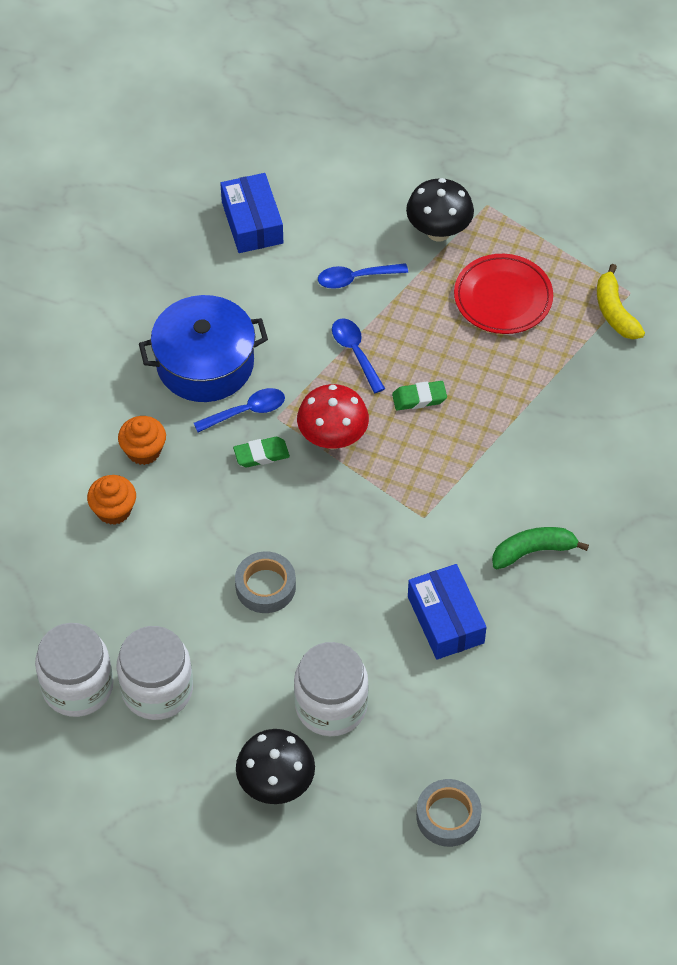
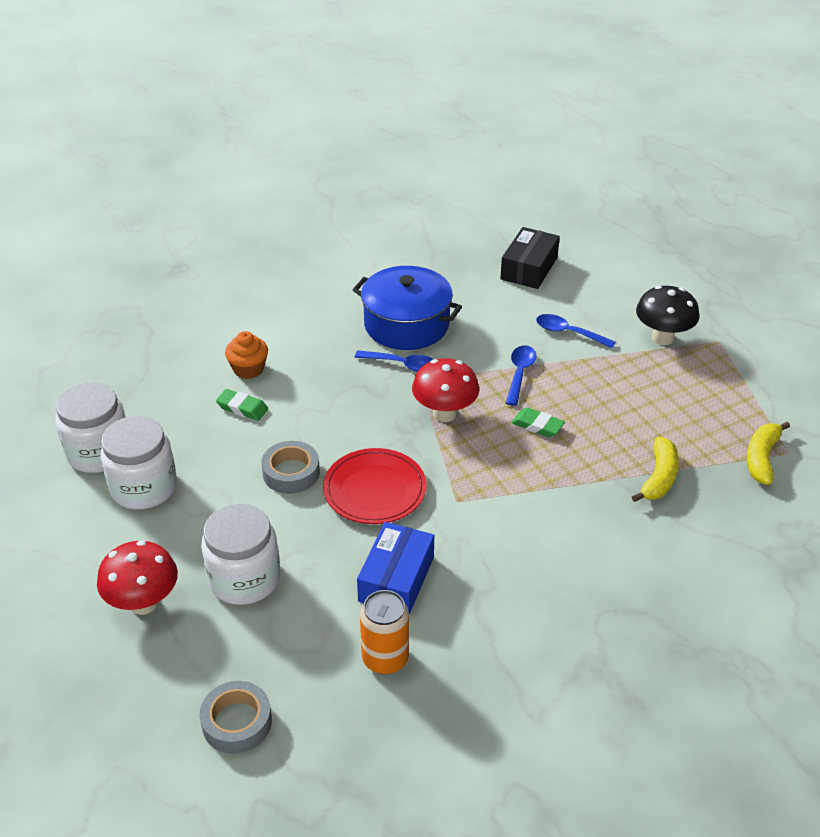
camera: 40 degrees right, 15 degrees down
orange cupcake [118,416,166,465] -> none
blue box [220,173,283,253] -> black box [500,227,560,289]
green eraser [233,437,290,467] -> green eraser moved to [216,389,268,421]
black mushroom [236,729,315,804] -> red mushroom [97,540,178,615]
red plate [454,254,553,334] -> red plate moved to [323,448,427,524]
green banana [492,527,589,569] -> none
none -> orange can [360,590,409,674]
none -> yellow banana [632,437,679,502]

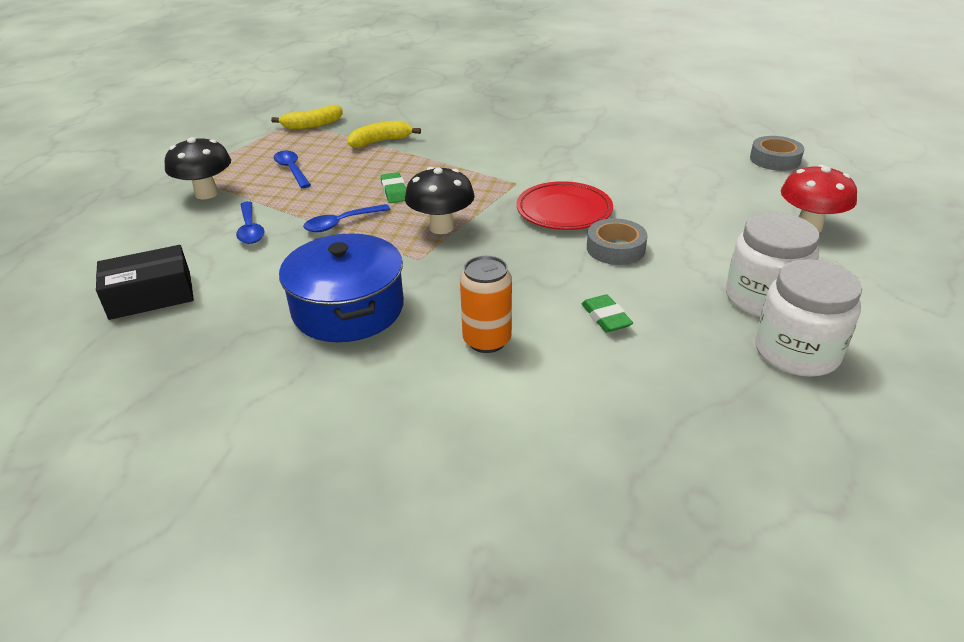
camera: 135 degrees left, 5 degrees down
white jar [201,503,280,605] -> none
orange cupcake [225,331,268,379] -> none
blue spoon [355,350,434,372] -> blue spoon moved to [274,151,311,188]
blue box [357,522,434,615] -> none
orange can [360,590,409,674] -> orange can moved to [460,256,512,353]
red mushroom [412,358,479,422] -> black mushroom [405,167,475,234]

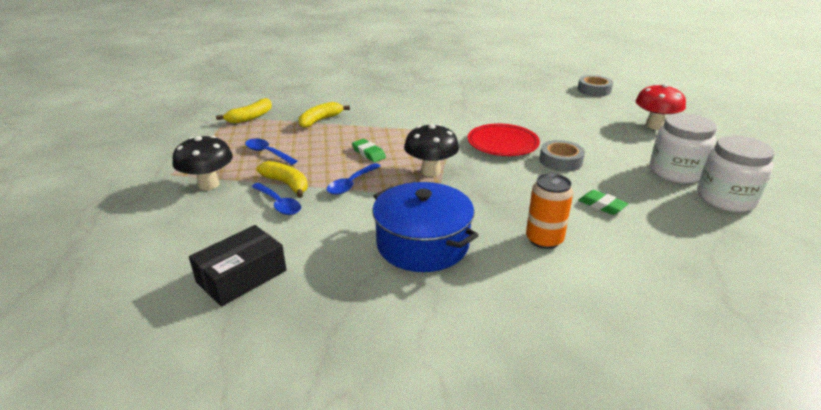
camera: 25 degrees left, 5 degrees down
none -> yellow banana [256,161,308,198]

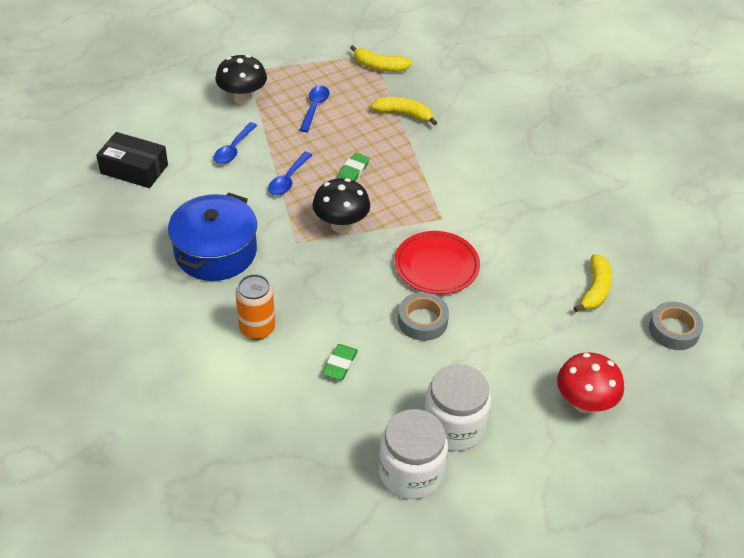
camera: 65 degrees right, 15 degrees up
yellow banana [256,161,308,198] -> yellow banana moved to [573,254,612,312]
blue spoon [326,163,381,195] -> blue spoon turned 75 degrees counterclockwise [268,152,312,196]

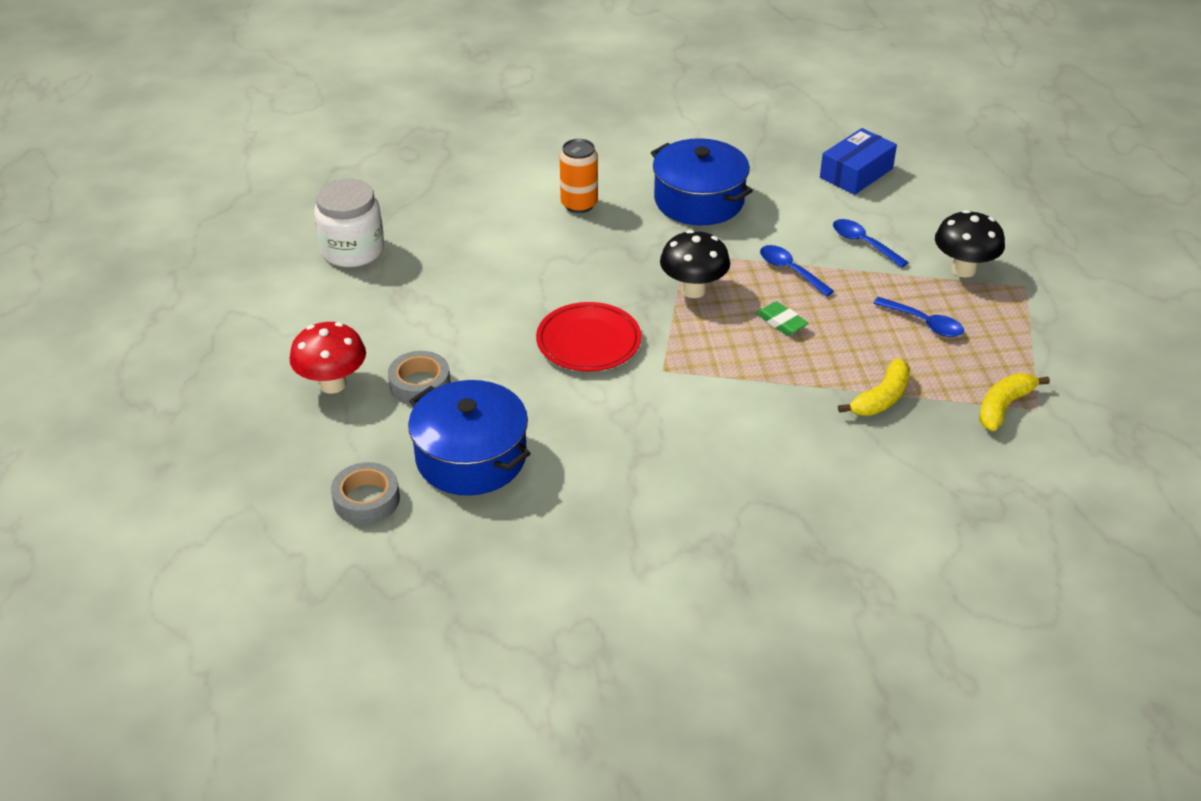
camera: 115 degrees right, 5 degrees down
black box [96,132,168,188] -> blue box [820,128,897,195]
green eraser [322,344,358,380] -> none
grey tape [398,292,449,341] -> grey tape moved to [388,351,450,405]
white jar [424,364,491,451] -> none
yellow banana [573,254,612,312] -> blue pot [408,380,531,496]

